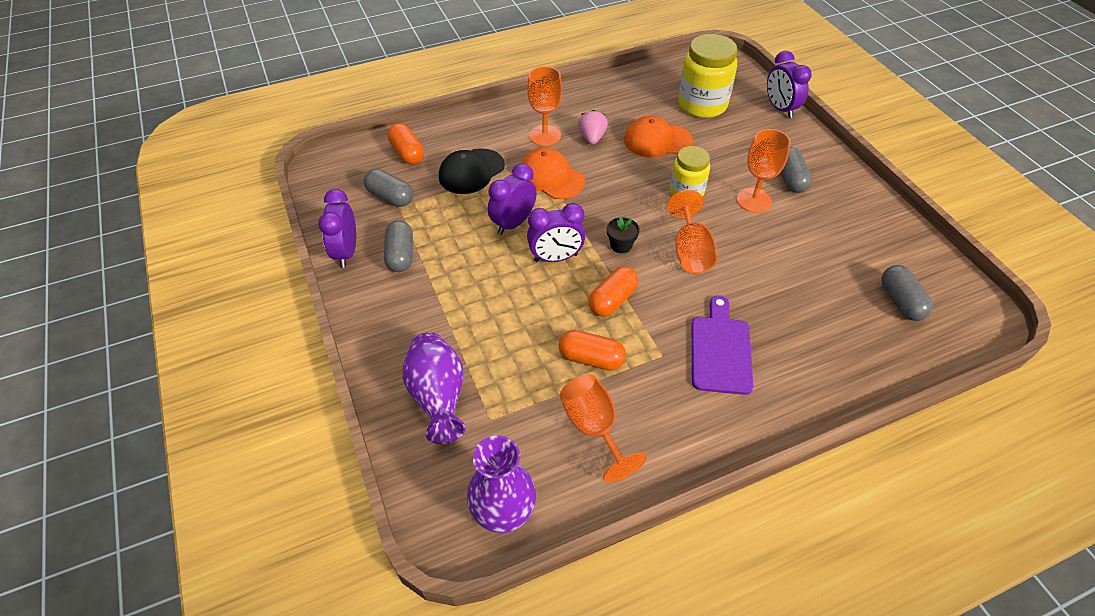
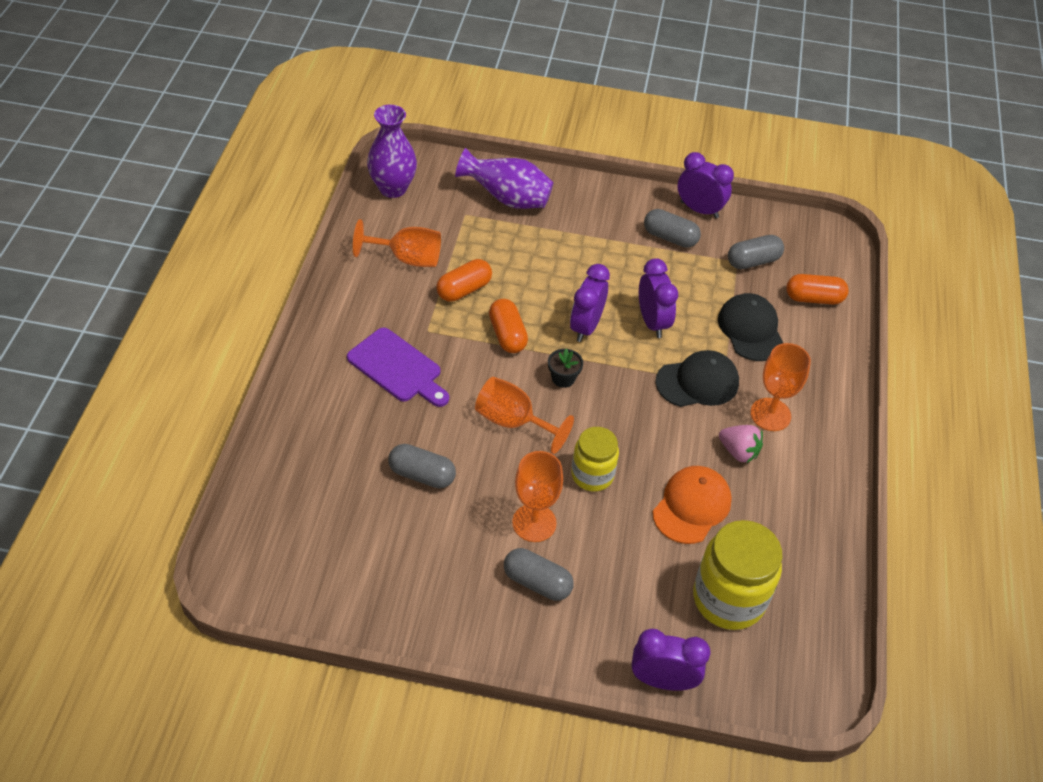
camera: 120 degrees right, 0 degrees up
orange cap [520,148,585,199] -> black cap [655,350,739,407]
grey capsule [881,265,933,321] -> grey capsule moved to [388,444,456,488]

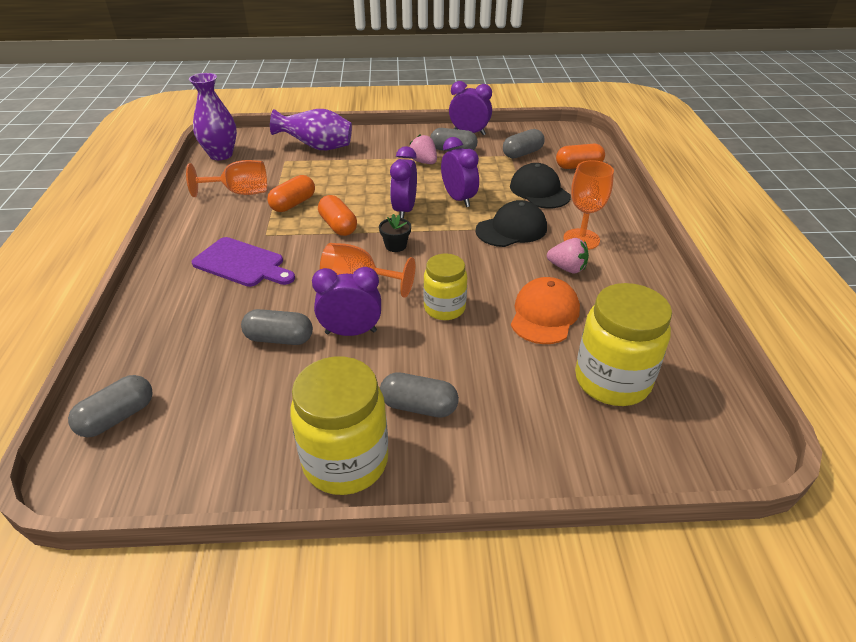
camera: 10 degrees left, 10 degrees down
orange goblet [512,451,563,542] -> none
purple clock [631,629,711,691] -> purple clock moved to [312,267,381,336]
none -> grey capsule [68,375,153,437]
none -> yellow jar [290,357,388,495]
none -> pink strawberry [410,134,437,164]

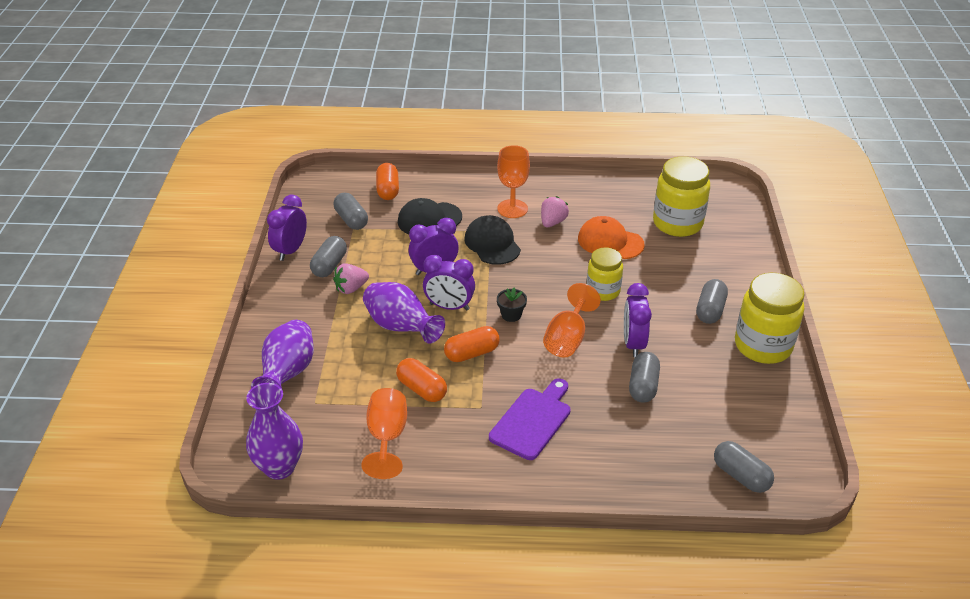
camera: 85 degrees left, 0 degrees up
none -> purple vase [363,282,445,344]

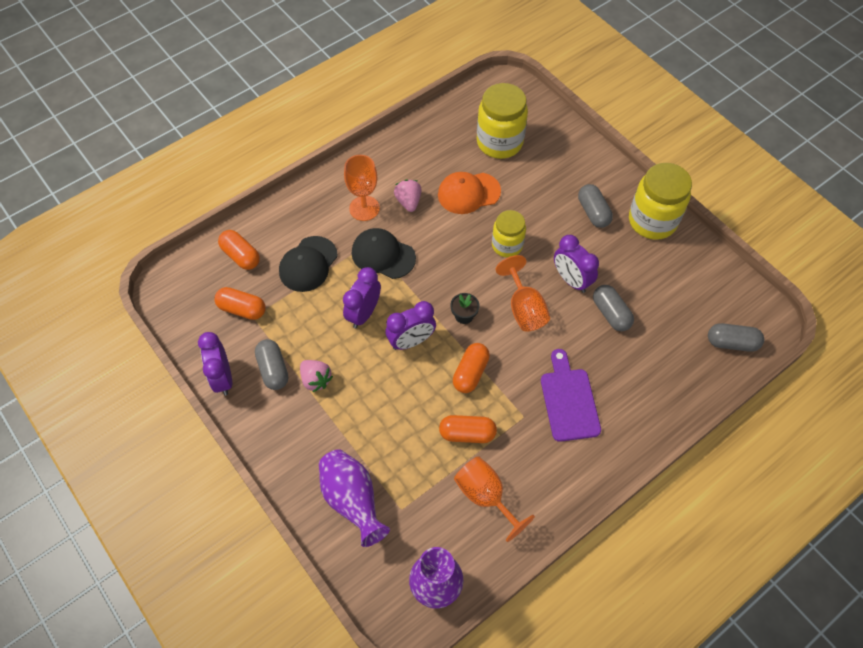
camera: 40 degrees left, 20 degrees up
pink strawberry [333,263,369,294] -> pink strawberry turned 60 degrees counterclockwise [300,360,333,393]
grey capsule [334,193,368,230] -> orange capsule [215,287,266,320]
purple vase [363,282,445,344] -> none

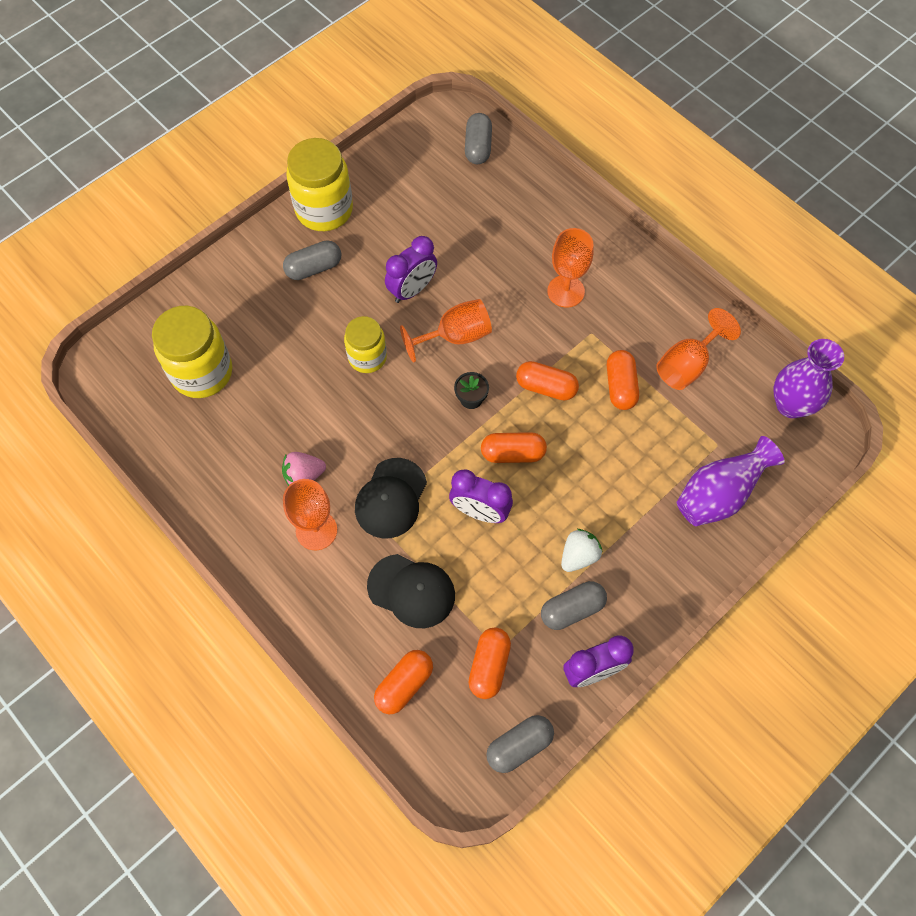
camera: 95 degrees left, 5 degrees up
pink strawberry [300,360,333,393] -> white strawberry [561,529,603,572]
purple clock [385,301,436,350] -> orange capsule [481,432,547,463]
orange cap [438,172,501,214] -> none
purple cutting board [541,349,601,442] -> orange goblet [547,228,594,308]
grey capsule [593,285,634,331] -> grey capsule moved to [486,715,554,773]

